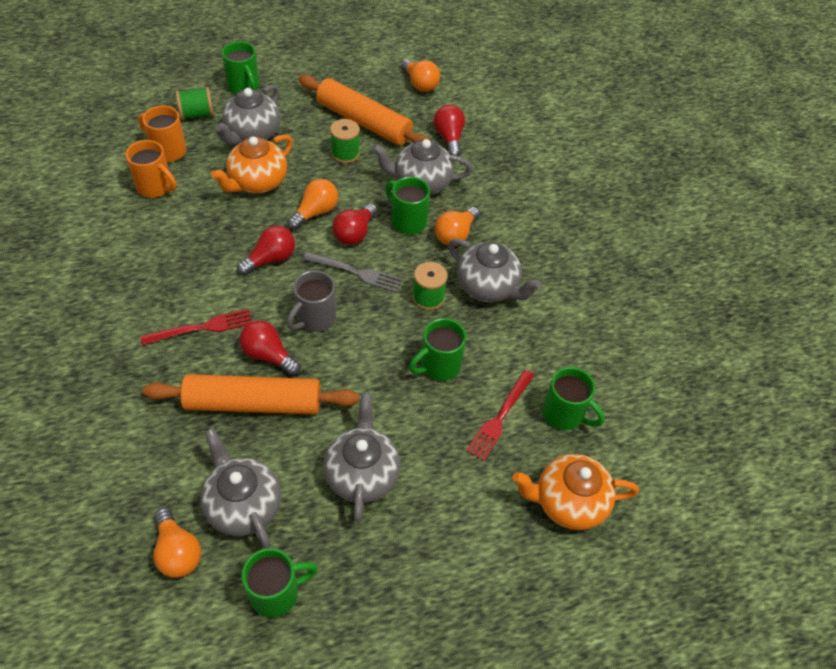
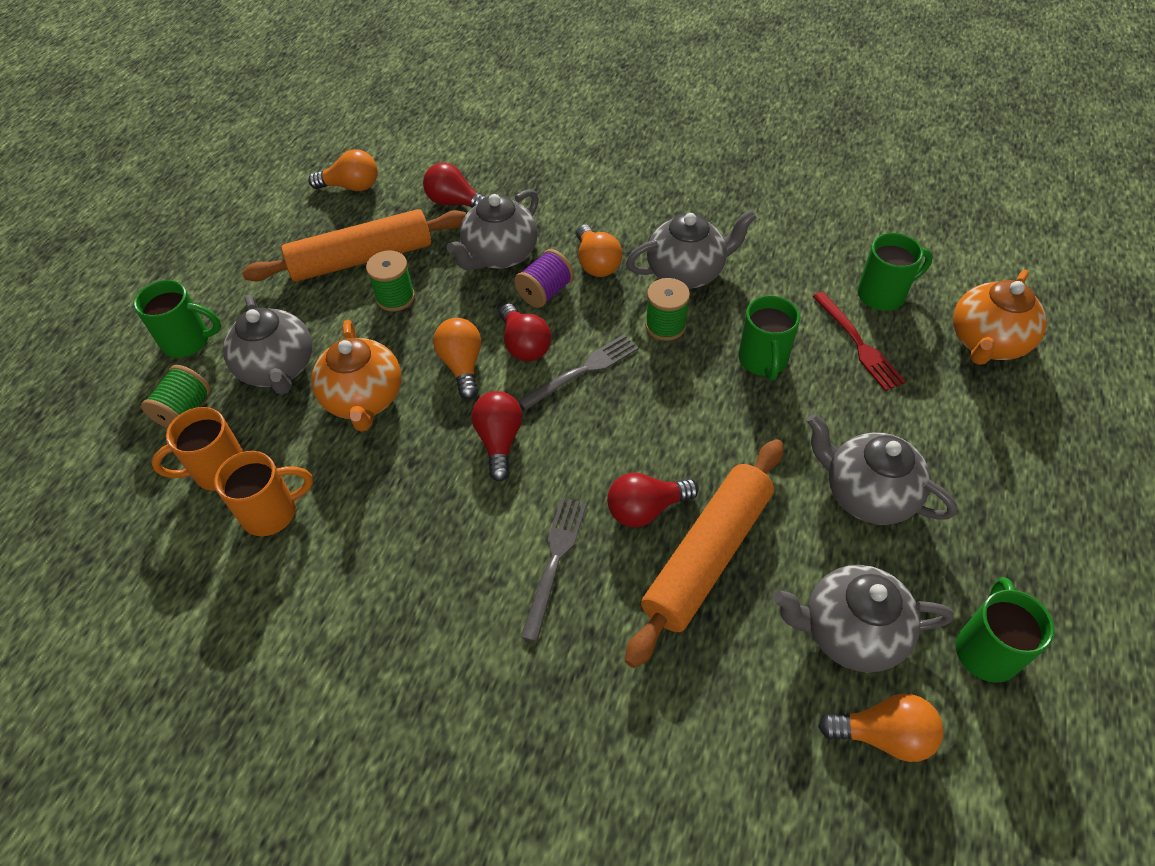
camera: 50 degrees left, 0 degrees up
red fork [141,309,252,345] -> grey fork [520,498,587,642]
grey mug [287,270,336,332] -> none
green mug [385,177,430,235] -> purple spool [514,249,574,308]

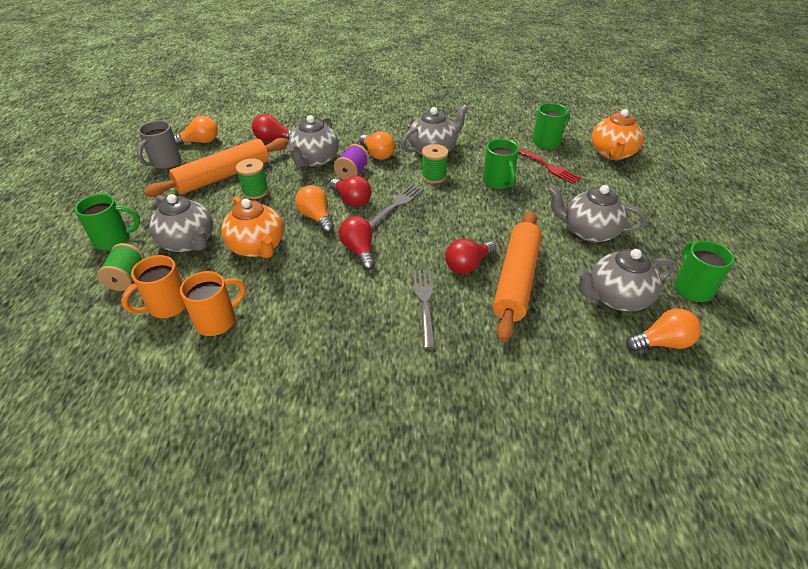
camera: 20 degrees left, 10 degrees down
none -> grey mug [137,120,181,169]

